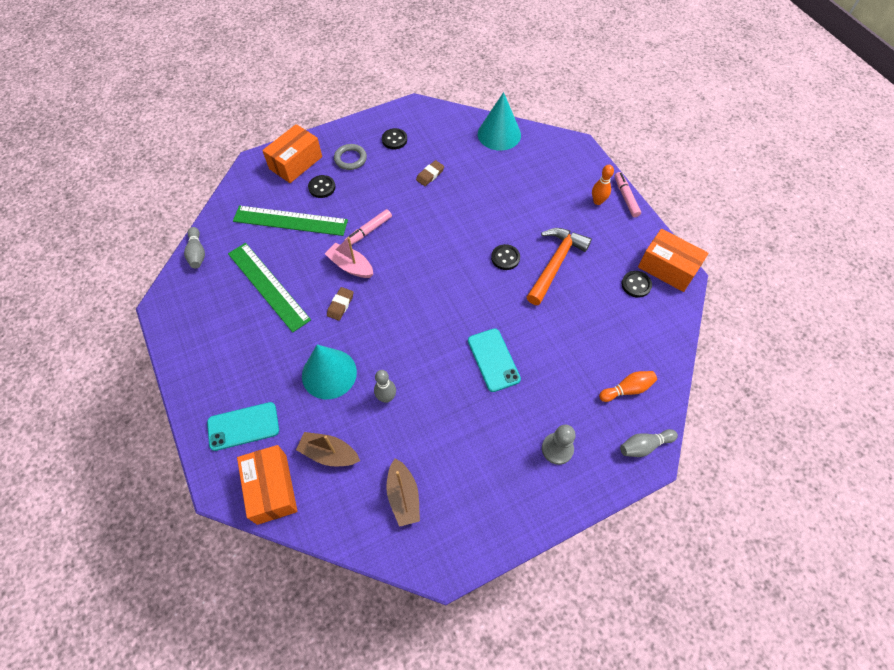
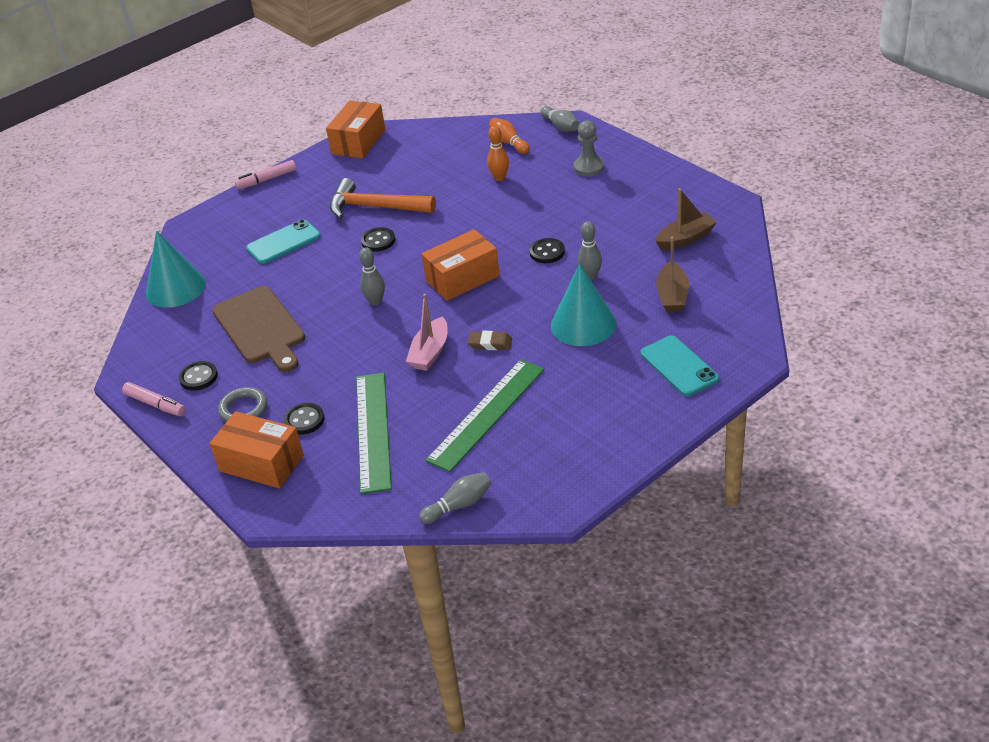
camera: 100 degrees left, 20 degrees down
orange box [237,445,298,525] -> orange box moved to [421,229,500,301]
pink marker [344,209,392,245] -> pink marker moved to [122,382,186,416]
brown eraser [416,160,444,186] -> brown cutting board [212,286,305,372]
turquoise phone [468,328,521,392] -> turquoise phone moved to [246,219,321,264]
orange bowling pin [592,165,614,205] -> orange bowling pin moved to [487,126,509,181]
black button [622,271,652,298] -> black button moved to [529,238,565,263]
none -> grey bowling pin [359,247,385,306]

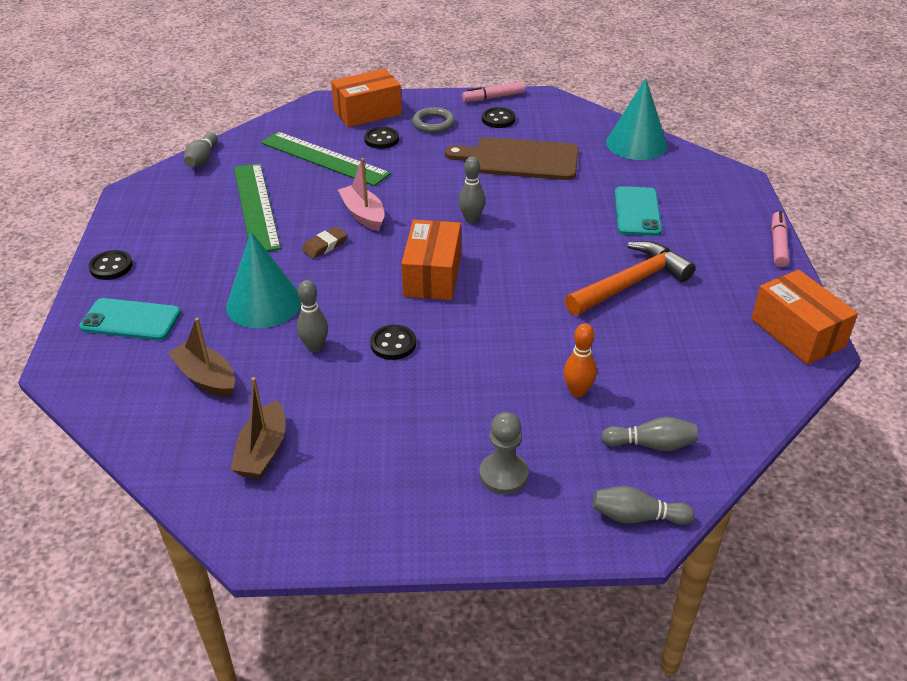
camera: 125 degrees right, 0 degrees up
black button [361,227,395,252] -> black button moved to [89,250,133,280]
orange bowling pin [489,118,530,154] -> grey bowling pin [601,417,698,451]

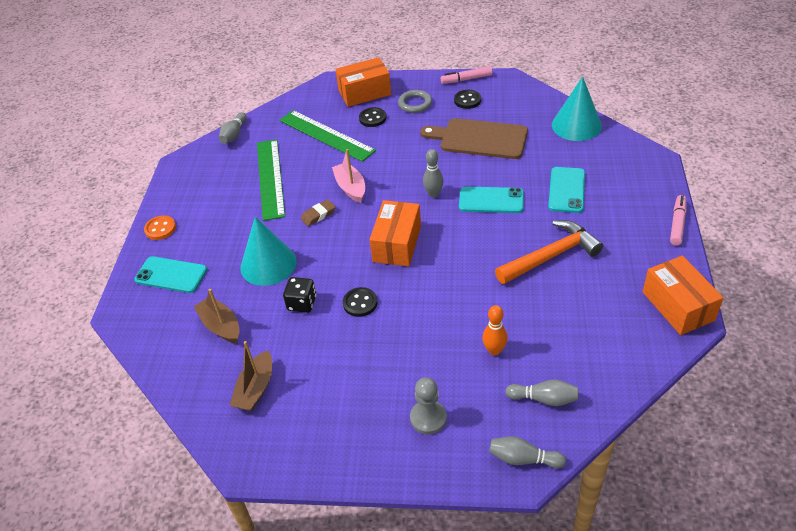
camera: 10 degrees right, 5 degrees up
black button [89,250,133,280] -> orange button [144,215,176,240]
grey bowling pin [297,280,328,352] -> black dice [283,277,316,313]
none -> turquoise phone [459,187,524,213]

